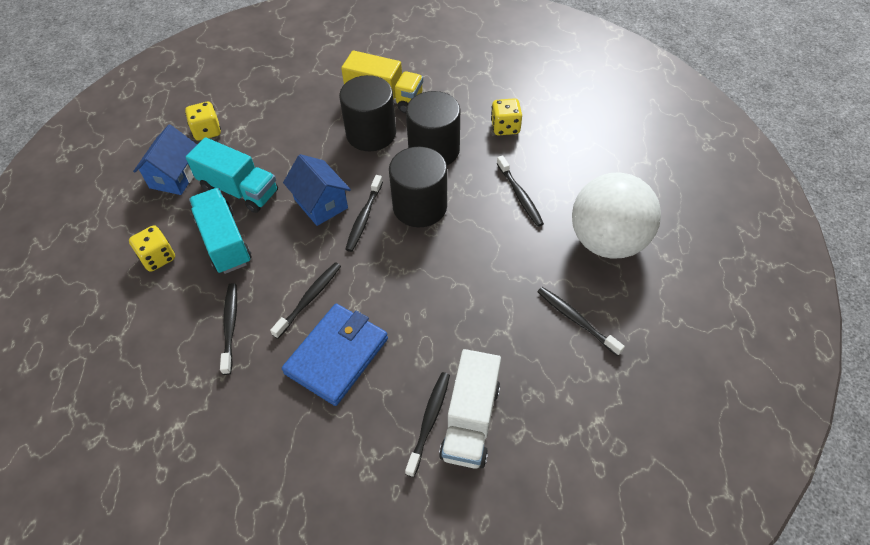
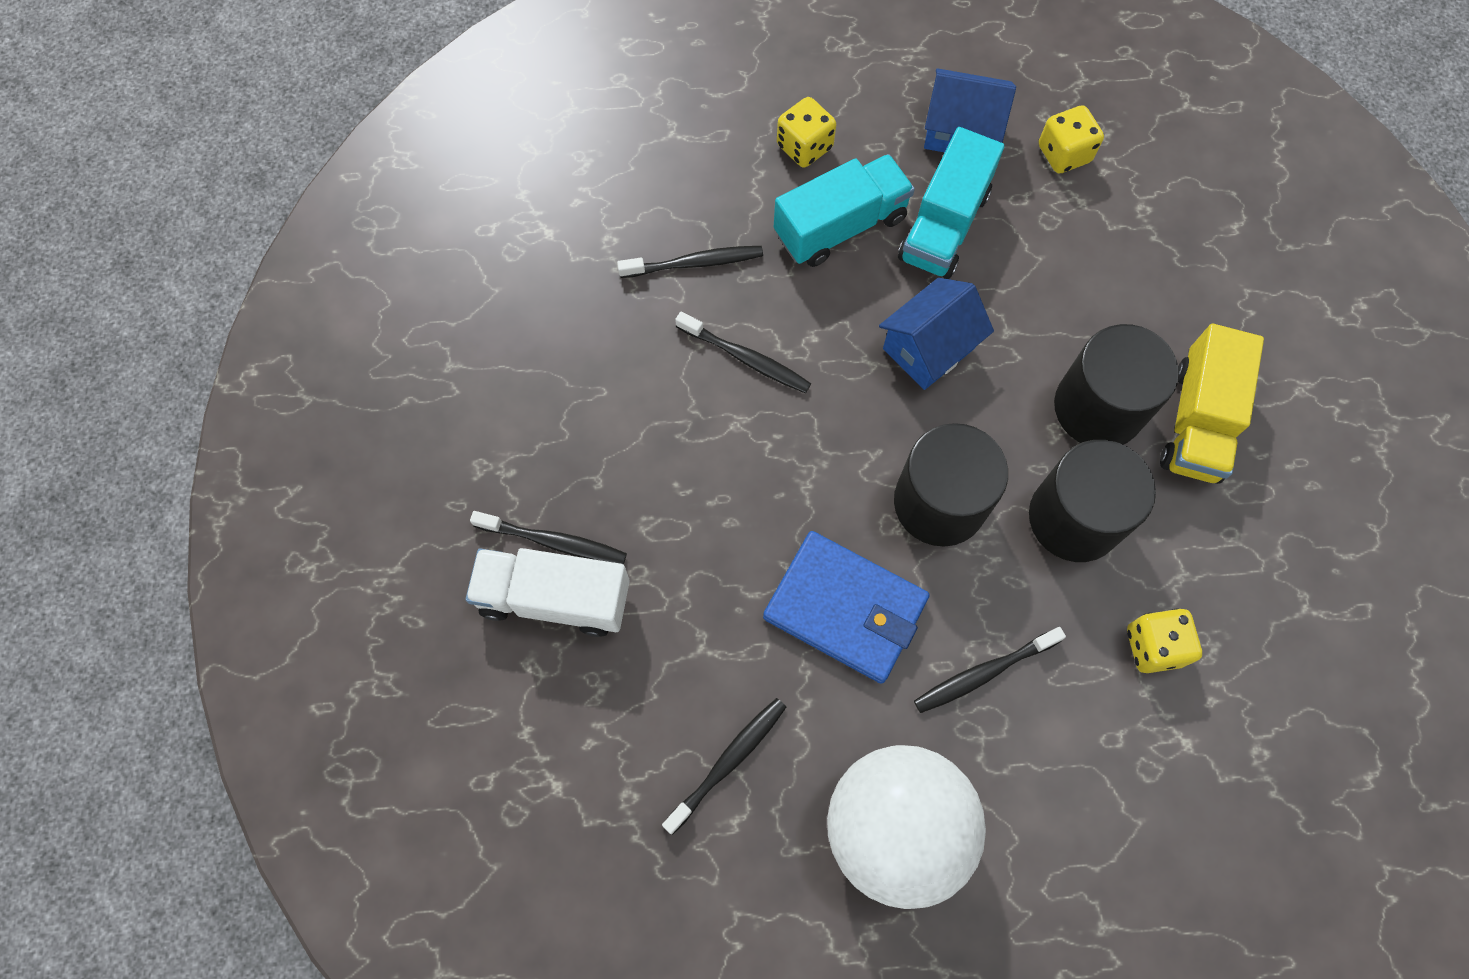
camera: 85 degrees right, 15 degrees up
blue wallet [282,304,388,406] -> blue wallet moved to [763,531,929,684]
black toothbrush [345,175,383,252] -> none

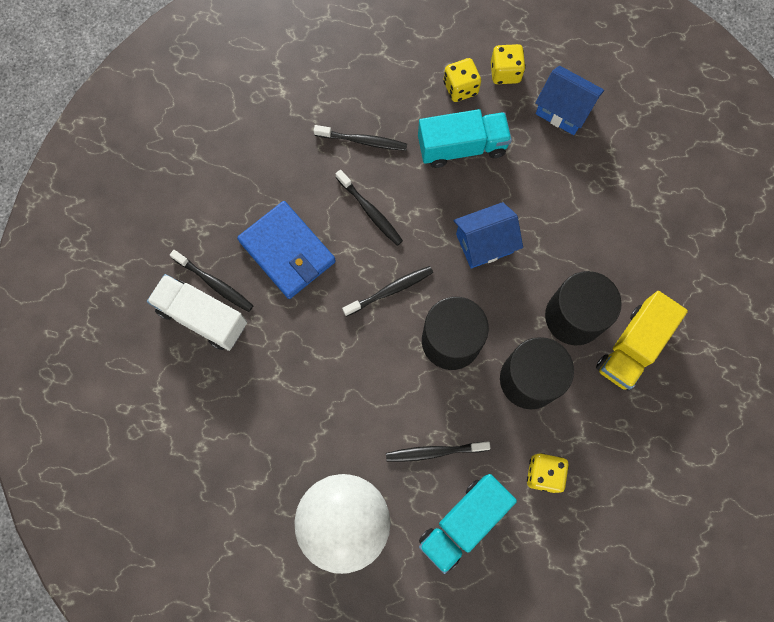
camera: 20 degrees right, 5 degrees up
black toothbrush [662,698,786,834] -> black toothbrush moved to [342,266,433,317]
blue wallet [763,531,929,684] -> blue wallet moved to [237,201,336,299]
turquoise truck [898,127,1004,279] -> turquoise truck moved to [419,474,517,574]
yellow dice [1039,105,1104,173] -> yellow dice moved to [491,44,526,84]

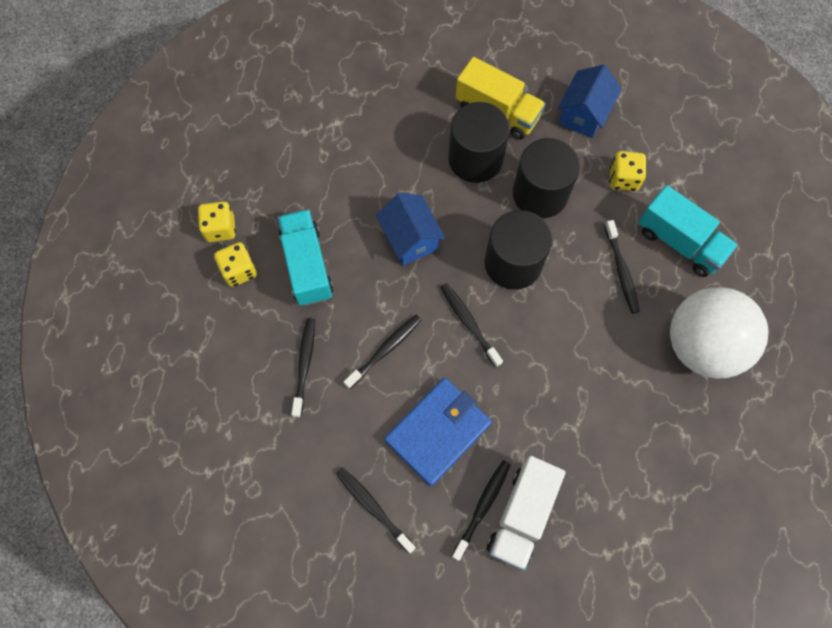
camera: 95 degrees left, 5 degrees down
blue house [535,66,604,135] -> blue house moved to [557,64,622,138]
none -> black toothbrush [336,467,415,553]

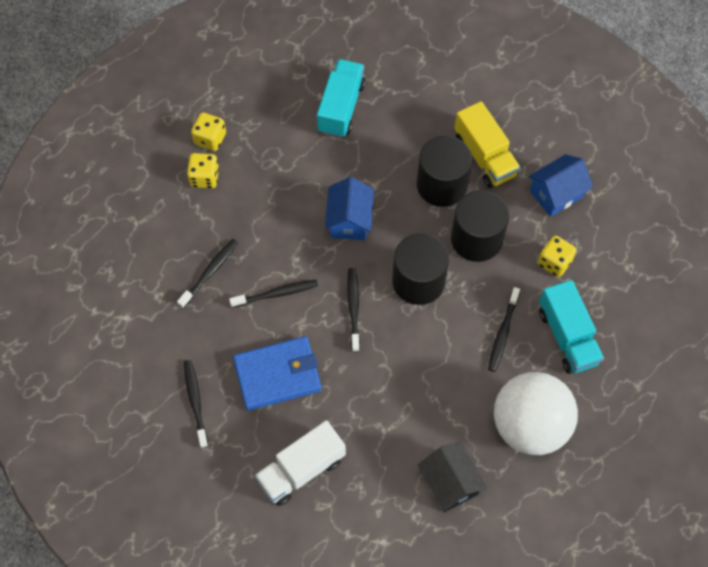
camera: 30 degrees right, 5 degrees down
turquoise truck [278,209,333,306] -> turquoise truck moved to [317,59,366,138]
black toothbrush [452,460,511,561] -> none
none -> black house [418,443,487,512]

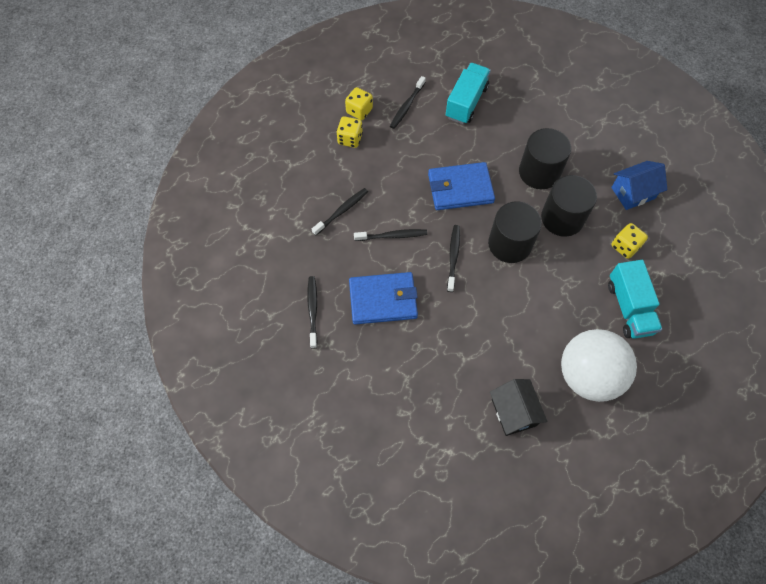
camera: 10 degrees right, 0 degrees up
white truck [254,420,346,506] -> none
blue house [325,177,374,240] -> blue wallet [428,162,495,210]
yellow truck [455,101,520,188] -> none
black toothbrush [488,287,520,372] -> black toothbrush moved to [390,76,426,129]

